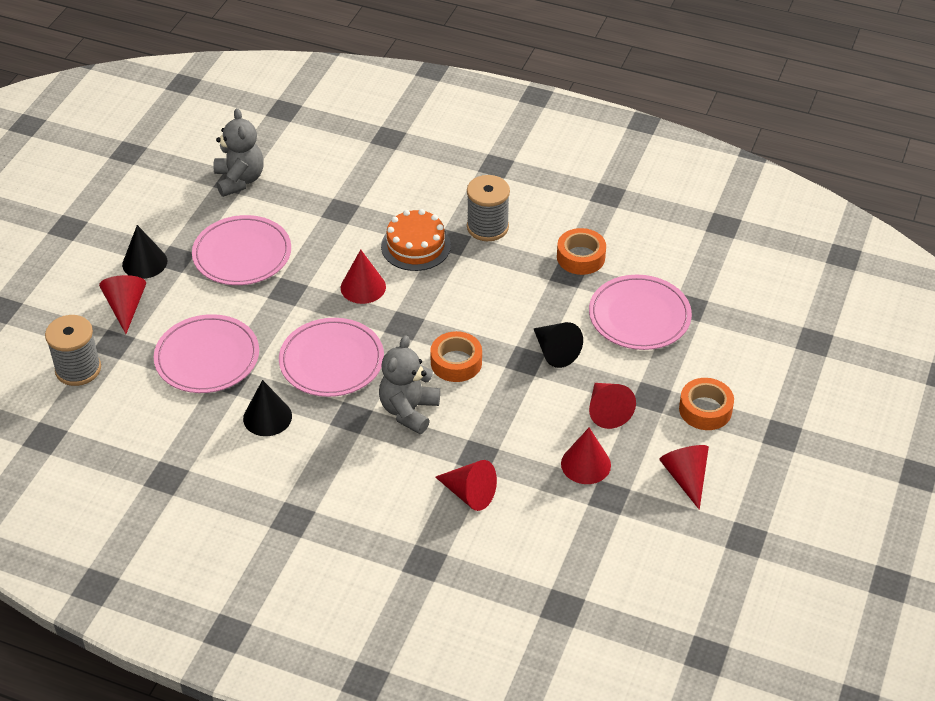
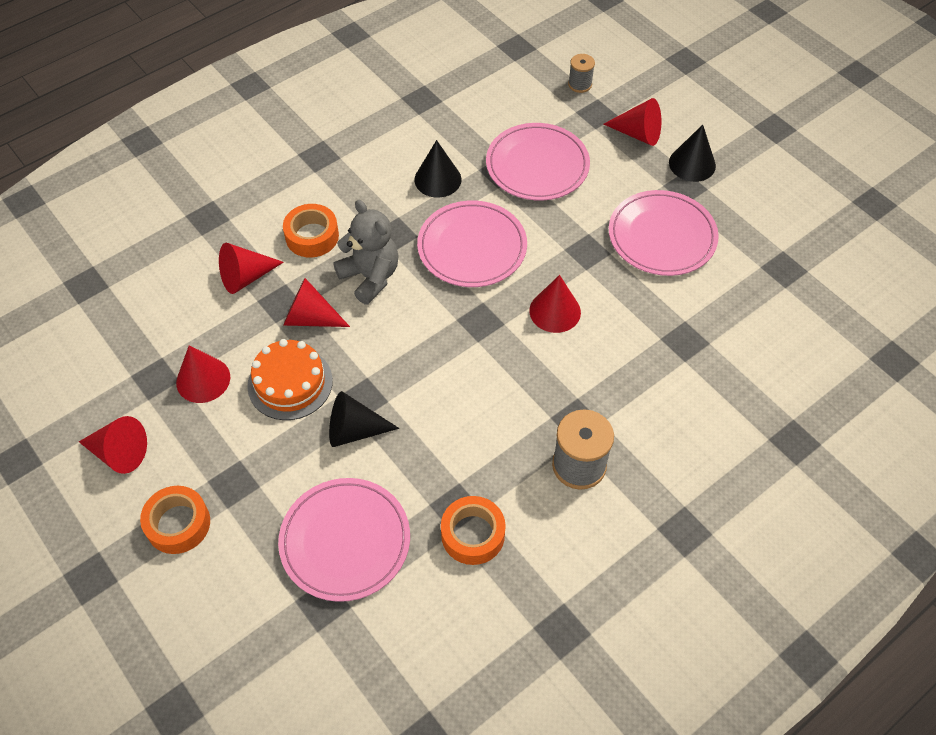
camera: 120 degrees right, 10 degrees up
grey spool [45,315,101,386] -> grey spool [568,54,595,93], size x0.56
grey teddy bear [213,108,264,197] -> none
orange cake [381,209,451,271] -> orange cake moved to [247,339,333,420]
orange tape [430,331,482,382] -> orange tape moved to [283,204,339,258]
red cone [589,383,636,429] -> red cone moved to [283,278,350,327]

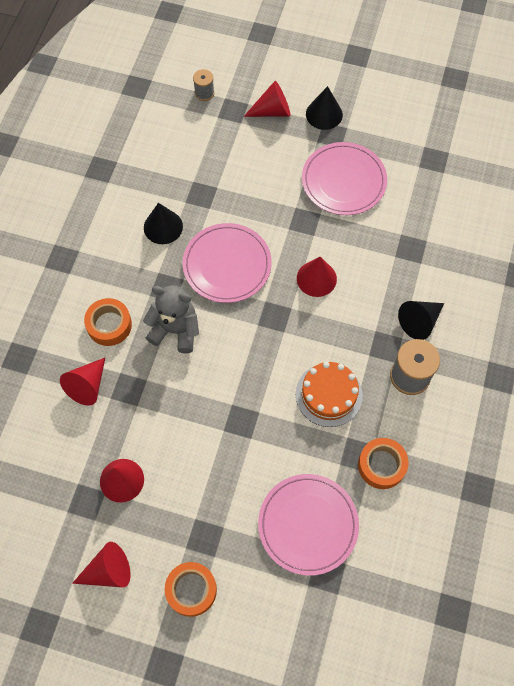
camera: 35 degrees left, 10 degrees up
orange cake [247,339,333,420] -> orange cake moved to [296,362,363,427]
red cone [283,278,350,327] -> none
black cone [329,391,399,447] -> black cone moved to [398,301,444,340]
pink plate [486,123,590,201] -> none

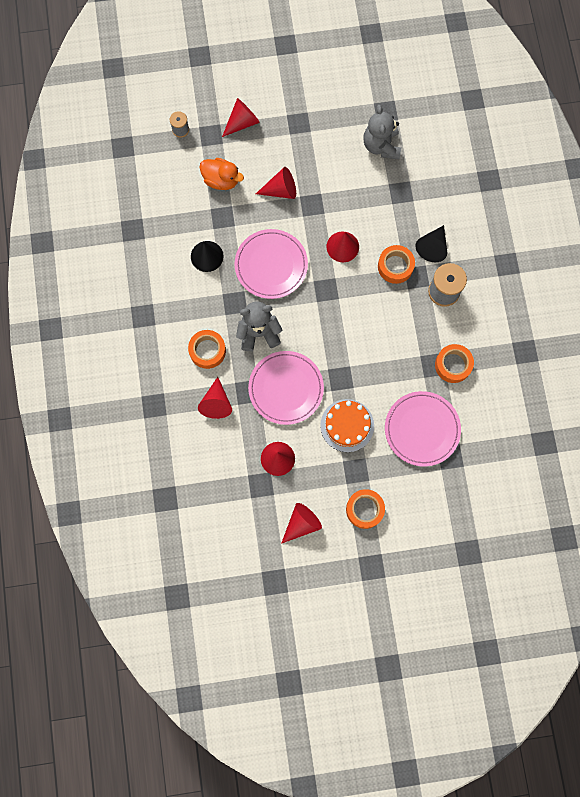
camera: 25 degrees left, 10 degrees up
orange cake [296,362,363,427] -> orange cake moved to [320,399,374,452]
pink plate [302,142,387,215] -> pink plate moved to [248,351,324,425]
black cone [306,86,343,130] -> none
none -> orange duck [200,158,244,190]
none -> red cone [256,167,296,199]
none -> grey teddy bear [364,105,401,160]
none -> orange tape [378,245,415,284]

